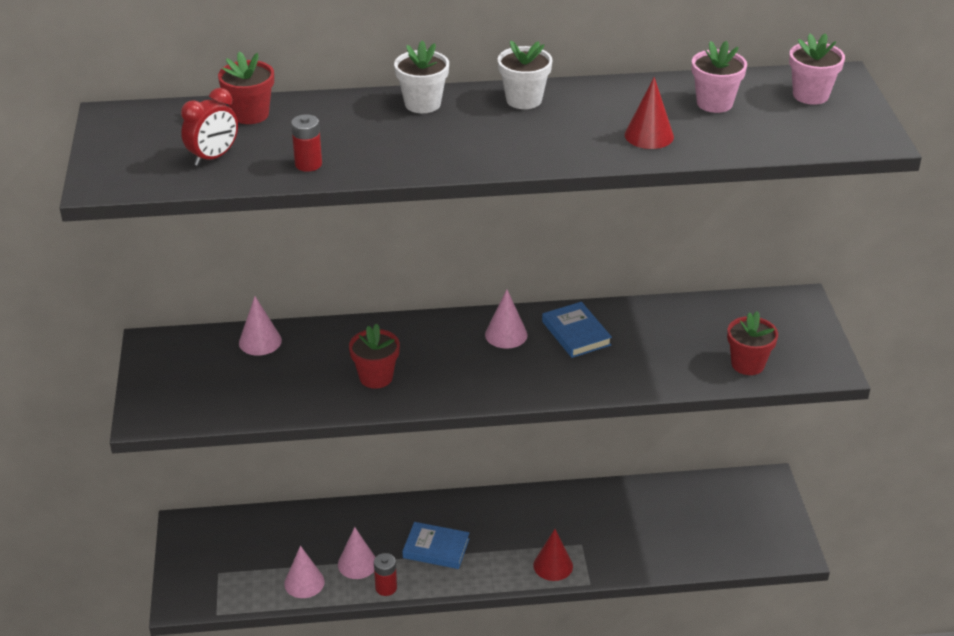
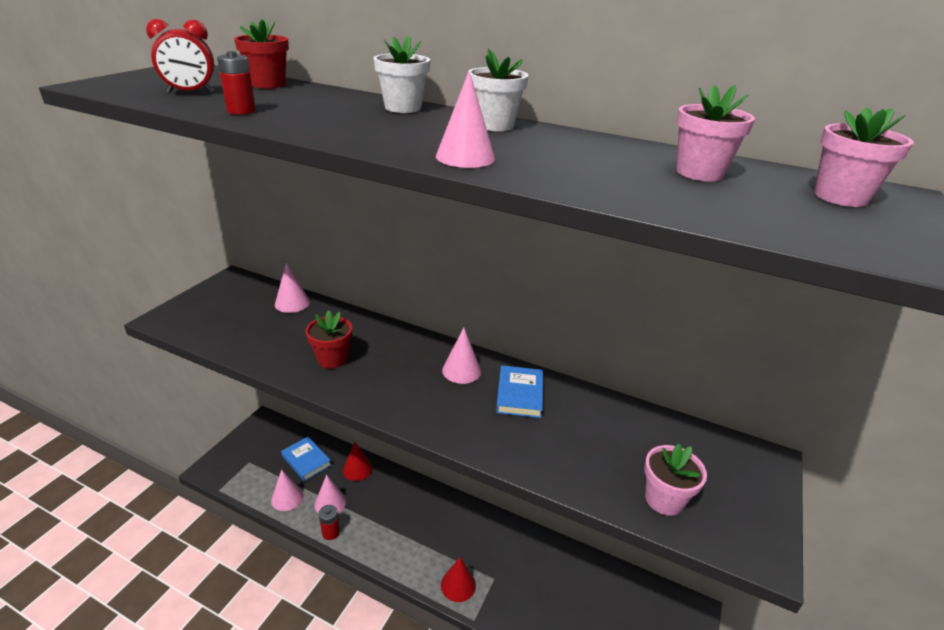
camera: 30 degrees right, 5 degrees down
blue book [402,522,469,569] -> blue book moved to [281,437,331,481]
red cone [625,77,674,149] -> red cone moved to [343,442,372,481]
red flower pot [727,311,778,375] -> pink flower pot [644,444,707,516]
none -> pink cone [436,71,495,168]

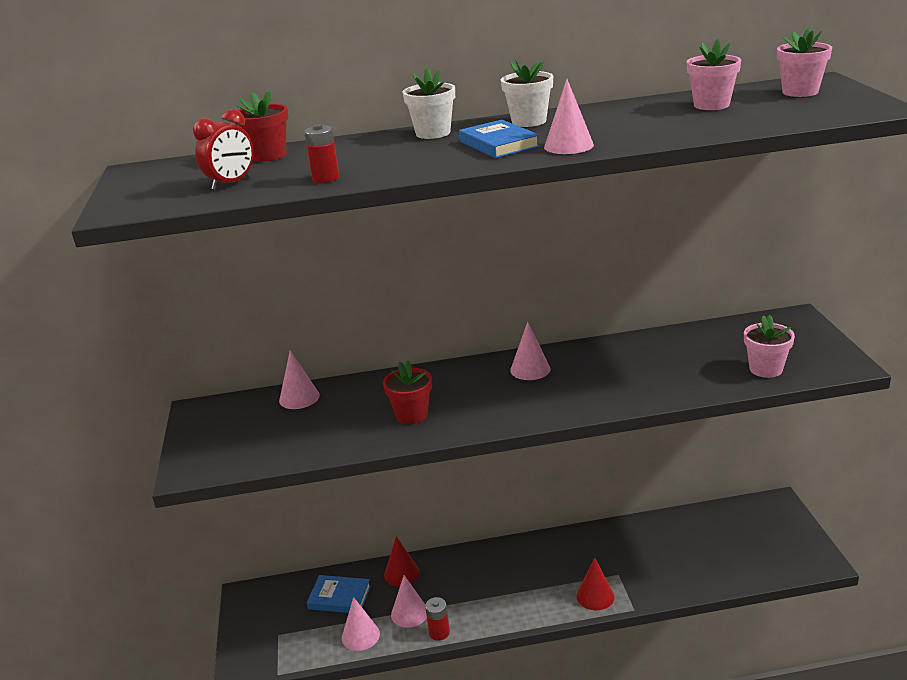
camera: 30 degrees left, 5 degrees down
blue book [496,365,543,418] -> blue book moved to [459,120,540,158]

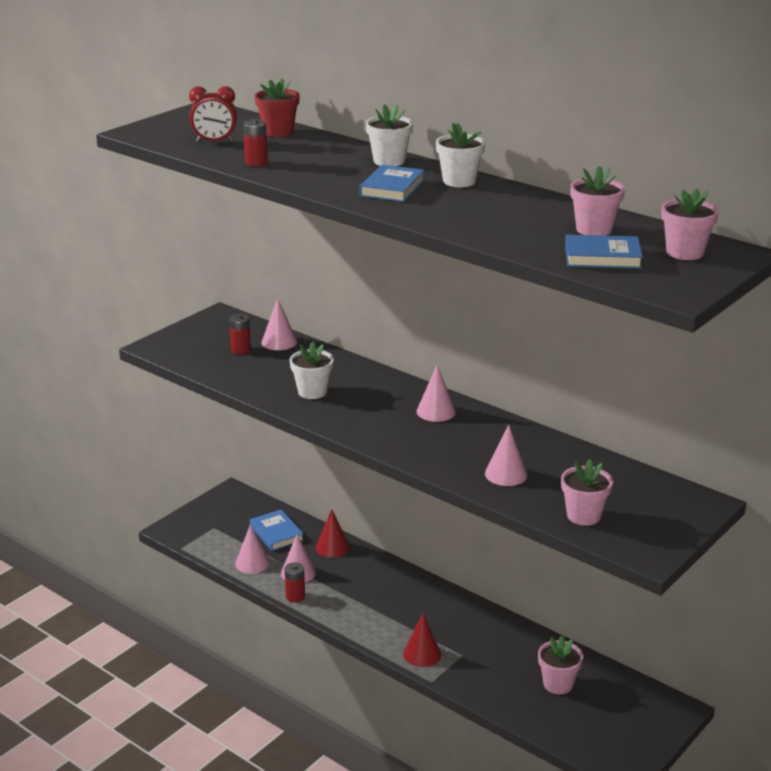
camera: 45 degrees right, 0 degrees up
red flower pot [383,360,432,424] -> white flower pot [290,342,334,399]
pink cone [544,79,594,154] -> pink cone moved to [485,425,527,486]
none -> red battery [229,314,251,354]
none -> pink flower pot [538,636,583,694]
none -> blue book [565,235,643,269]

